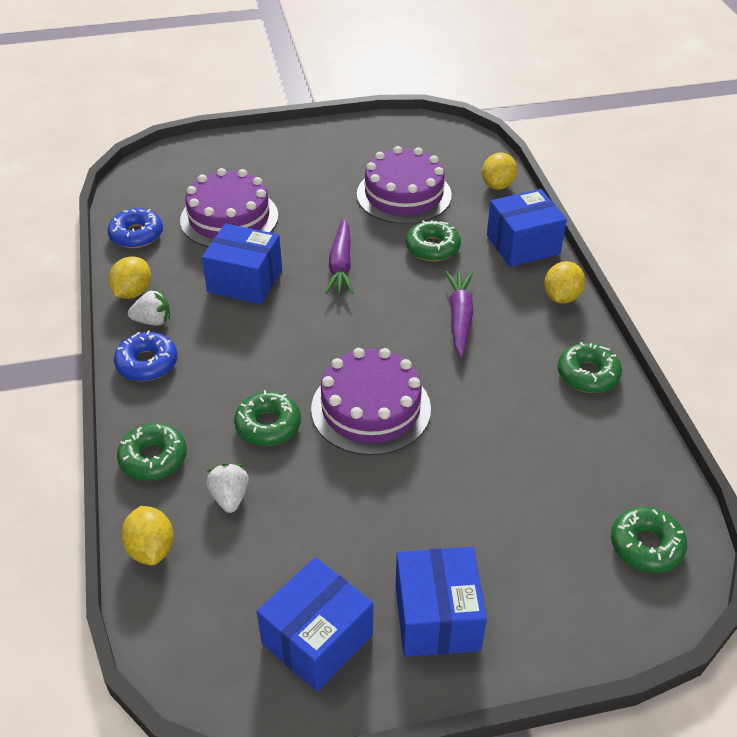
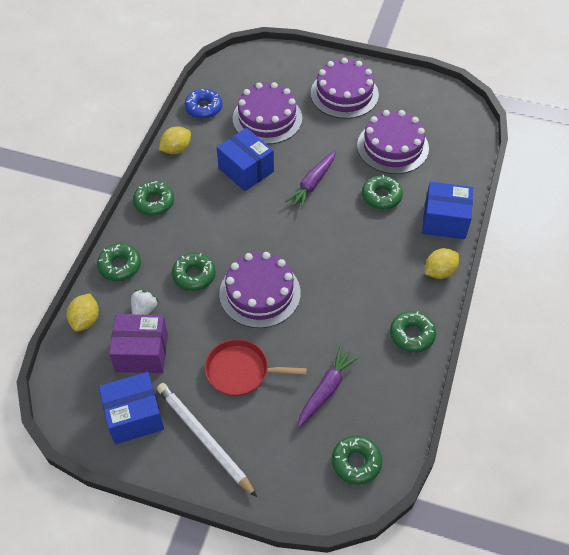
camera: 30 degrees right, 10 degrees up
blue donut [114,331,178,381] -> green donut [133,181,174,216]
white strawberry [128,289,170,325] -> none
blue box [396,547,487,657] -> white pencil [157,383,257,497]
purple carrot [445,271,473,358] -> purple carrot moved to [297,346,359,428]
yellow lemon [482,152,517,190] -> none
none -> purple box [109,314,168,373]
none -> red pan [205,339,307,396]
none -> purple cake [311,58,379,119]

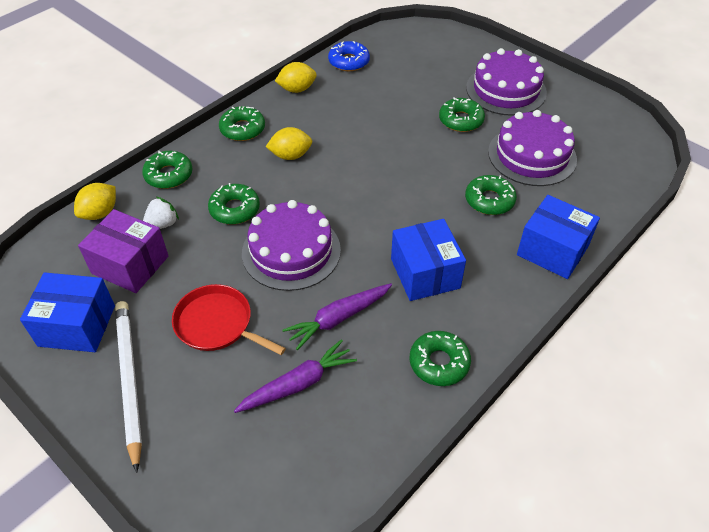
camera: 25 degrees right, 5 degrees down
blue box [217,128,274,191] -> blue box moved to [391,219,466,301]
purple cake [233,82,302,144] -> none
purple carrot [285,150,336,210] -> purple carrot moved to [283,283,392,350]
green donut [332,435,382,485] -> green donut moved to [439,97,485,132]
yellow lemon [425,248,459,279] -> yellow lemon moved to [266,127,312,160]

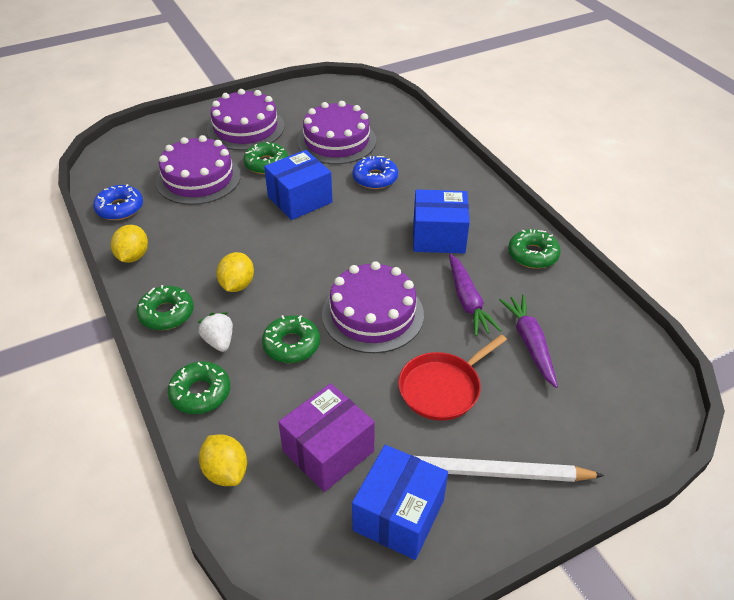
camera: 70 degrees left, 5 degrees down
white strawberry [143,197,179,229] -> white strawberry moved to [197,312,233,352]
green donut [465,175,517,215] -> blue donut [353,156,398,189]
blue box [517,195,600,279] -> blue box moved to [264,150,332,220]
none -> purple cake [156,135,241,205]

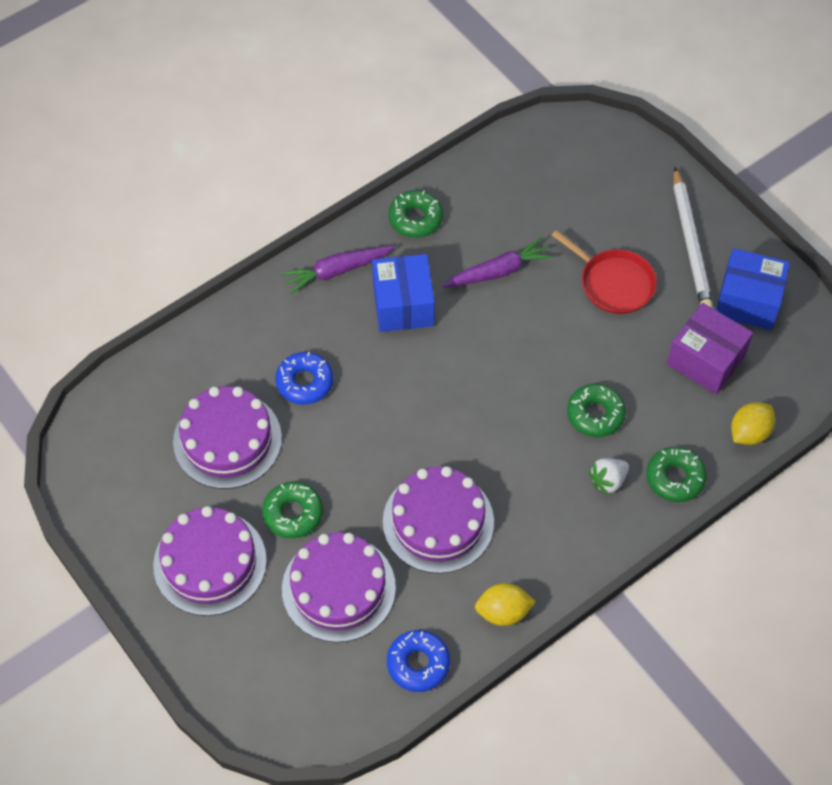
camera: 100 degrees left, 15 degrees up
green donut [136,285,194,330] -> none
yellow lemon [216,252,254,292] -> none
blue box [264,150,332,220] -> none
purple cake [322,261,424,353] -> purple cake moved to [383,466,494,574]
purple carrot [499,295,558,388] -> purple carrot moved to [282,245,395,294]

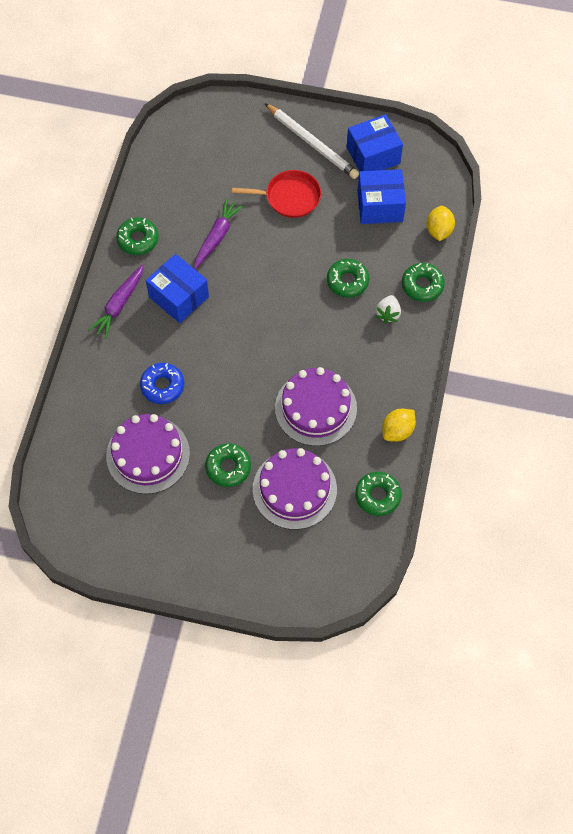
camera: 40 degrees left, 5 degrees up
purple cake [153,506,267,616] -> none
blue donut [387,630,450,692] -> green donut [355,472,402,516]
purple box [667,303,753,394] -> blue box [357,169,406,224]

